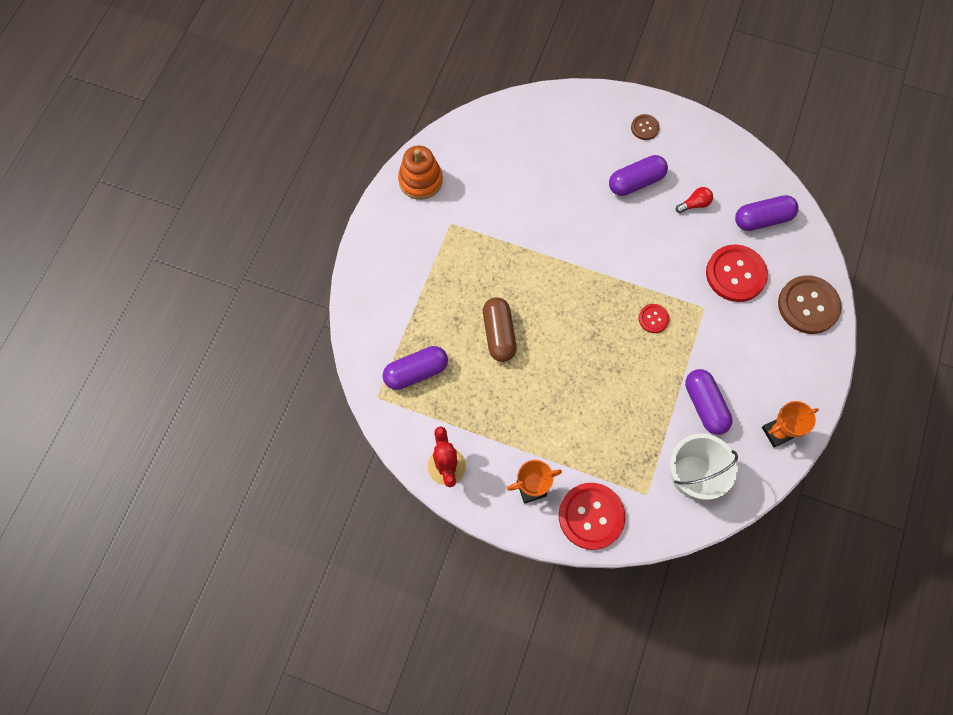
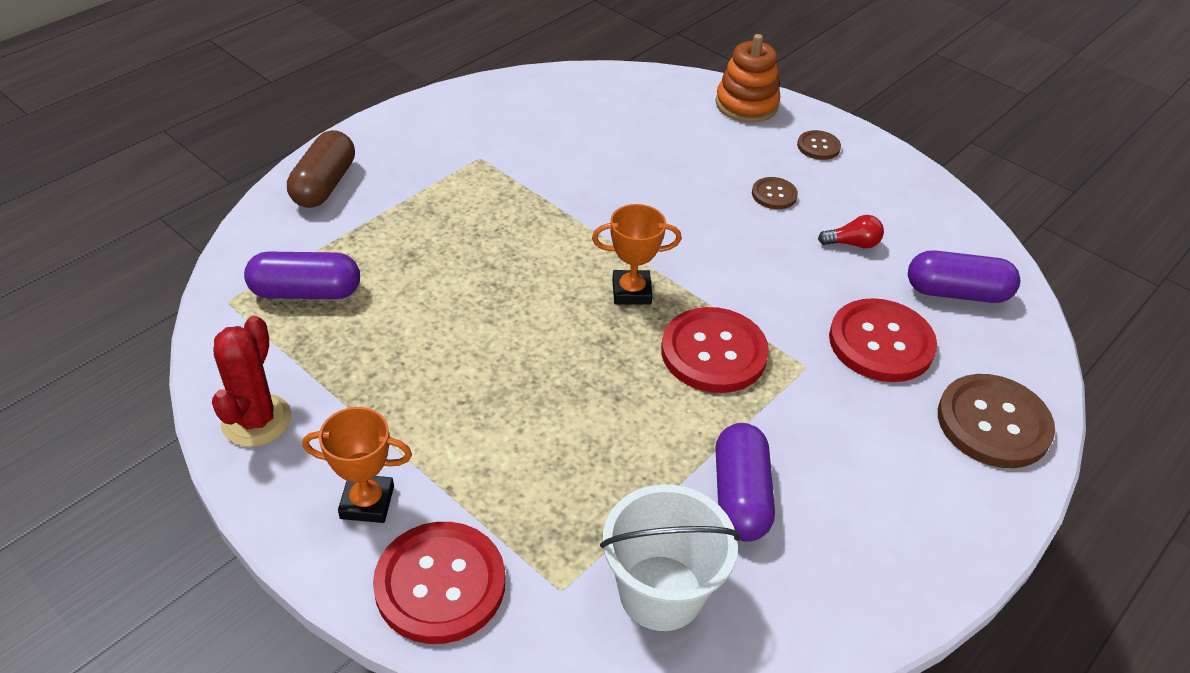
camera: 20 degrees right, 25 degrees down
orange stacking toy [398,146,443,200] -> orange stacking toy moved to [715,34,780,122]
brown capsule [483,297,517,362] -> brown capsule moved to [287,130,355,208]
purple capsule [609,155,668,196] -> brown button [752,177,798,209]
red button [639,304,670,333] -> red button [661,307,769,393], size x2.00
orange trophy [762,401,819,447] -> orange trophy moved to [592,204,681,305]

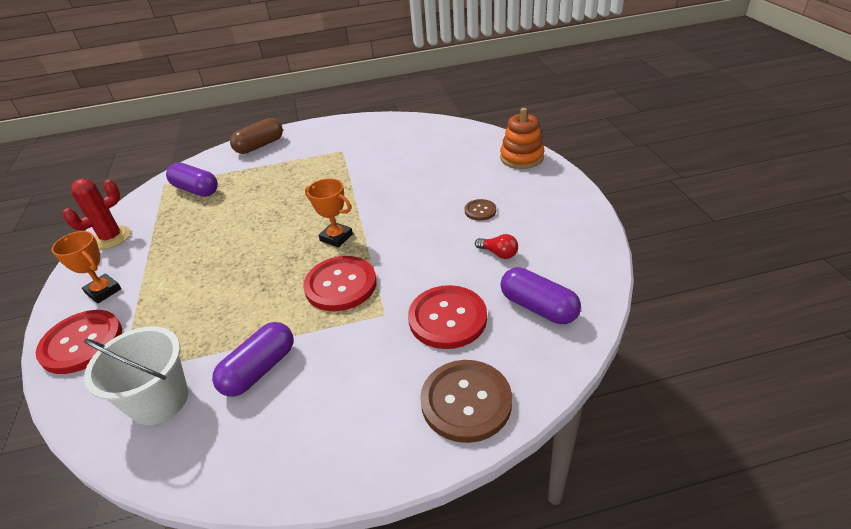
camera: 40 degrees right, 5 degrees down
brown button [797,130,841,160] -> none

